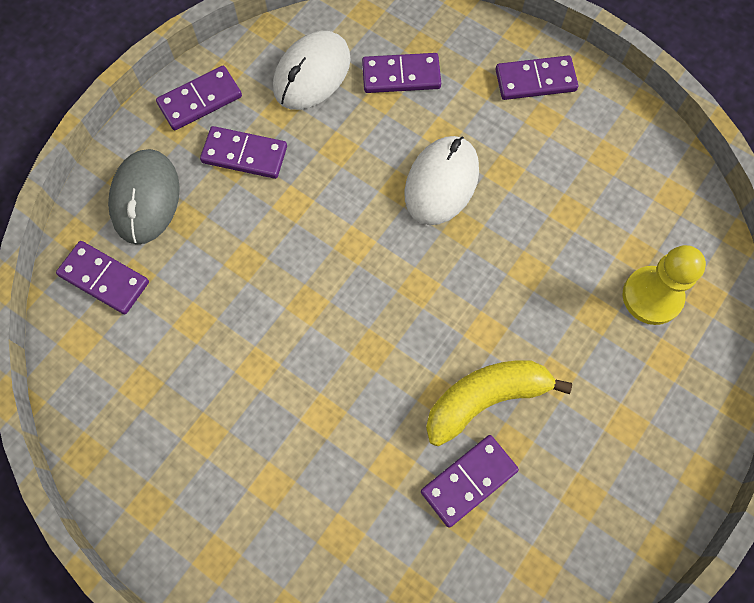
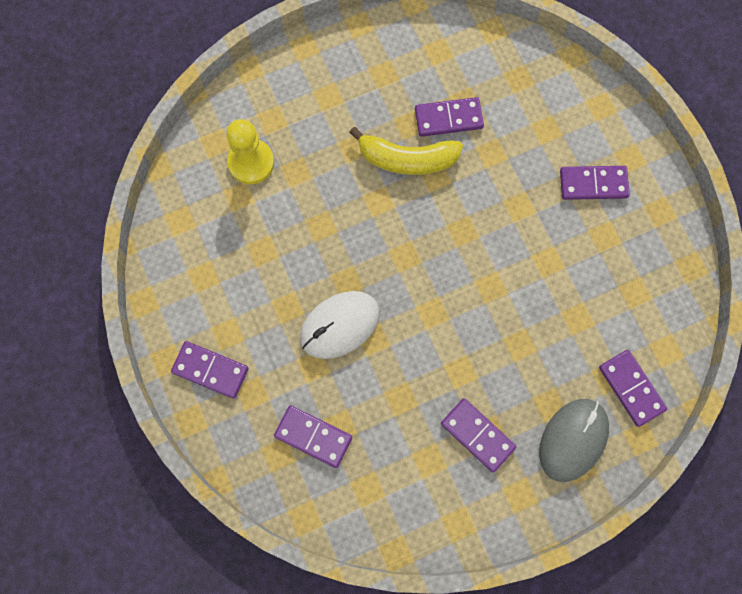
camera: 150 degrees left, 5 degrees up
purple domino [156,66,242,130] -> purple domino moved to [560,166,630,200]
white mouse [273,31,351,110] -> none

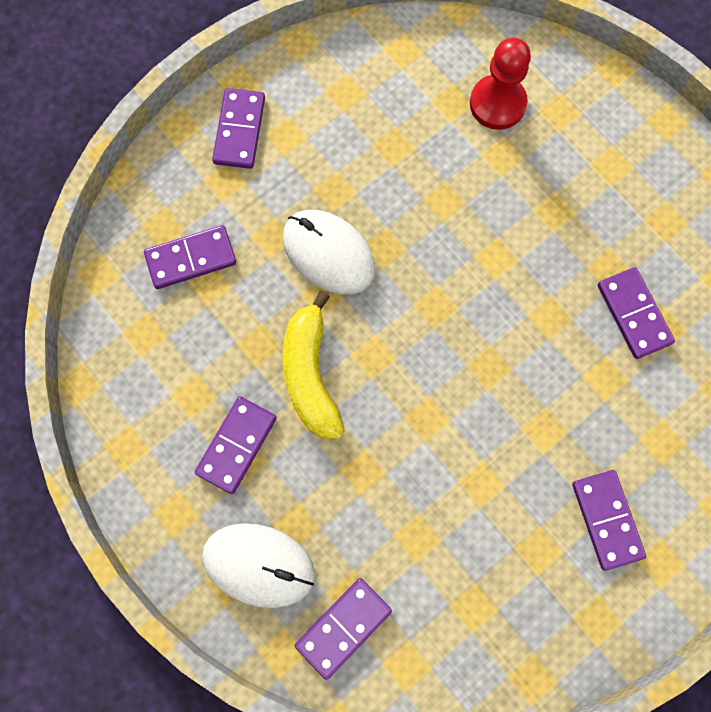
camera: 75 degrees right, 0 degrees up
yellow pawn [227,119,274,184] -> red pawn [470,38,531,130]
purple domino [274,405,352,468] -> purple domino turned 60 degrees clockwise [144,225,236,289]
yellow banana [349,127,463,175] -> yellow banana moved to [282,291,345,439]
grey mouse [539,399,609,482] -> white mouse [202,523,315,608]

